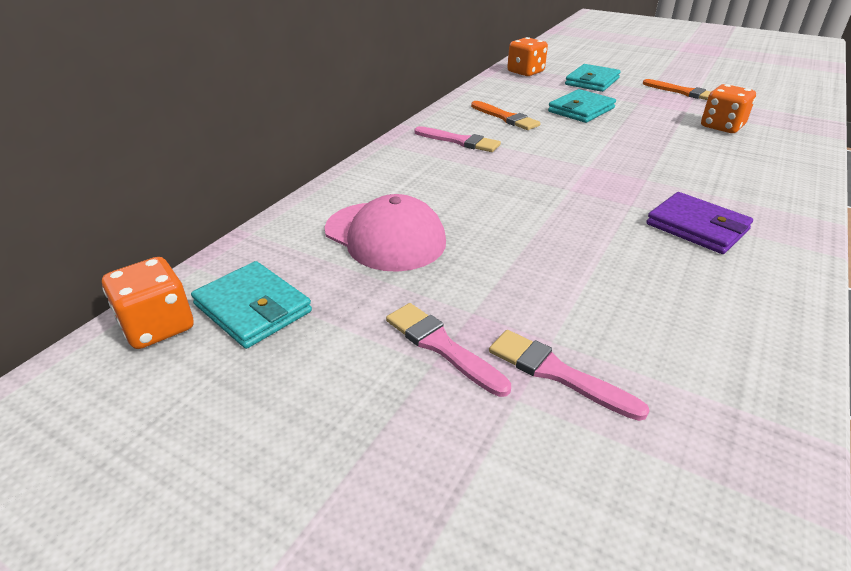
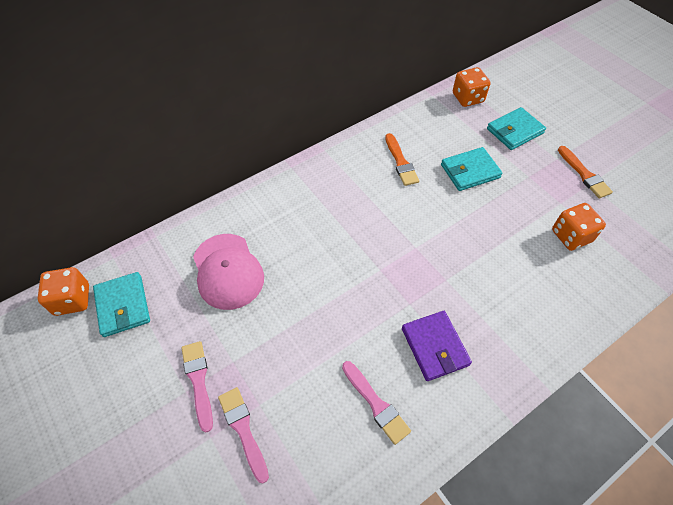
camera: 25 degrees right, 20 degrees up
pink brush [414,126,501,152] -> pink brush moved to [342,361,411,445]

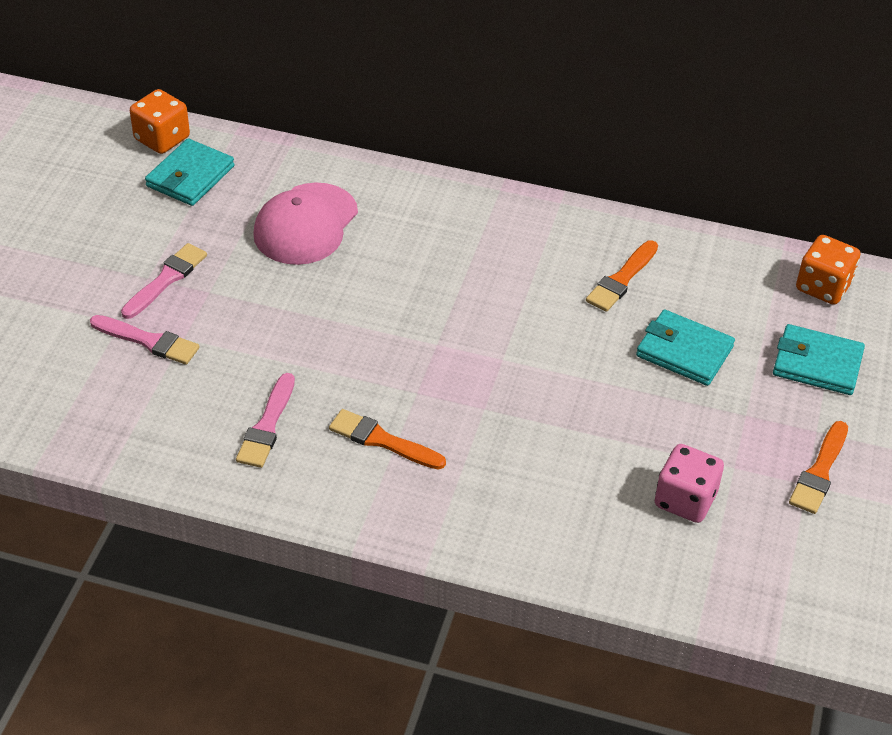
camera: 50 degrees right, 10 degrees down
pink brush [218,387,269,483] -> pink brush turned 90 degrees clockwise [90,315,200,365]
purple wallet [402,311,472,381] -> orange brush [329,409,446,470]
orange dice [552,203,606,251] -> pink dice [655,444,724,523]

